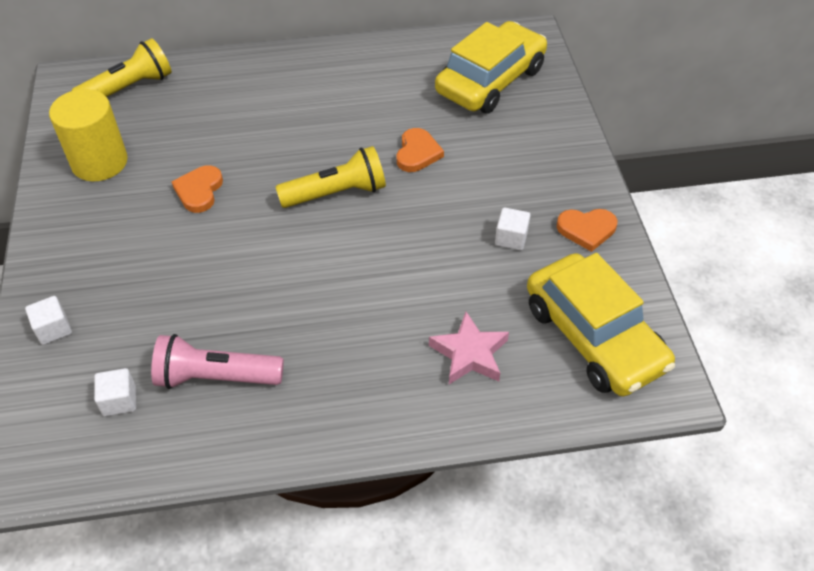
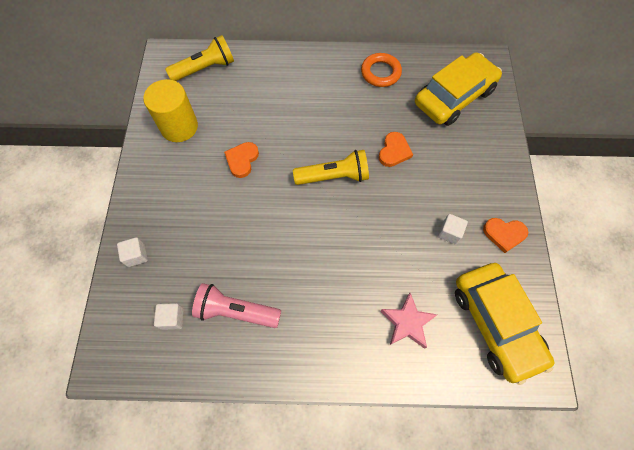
camera: 10 degrees right, 15 degrees up
none -> orange ring [361,53,402,87]

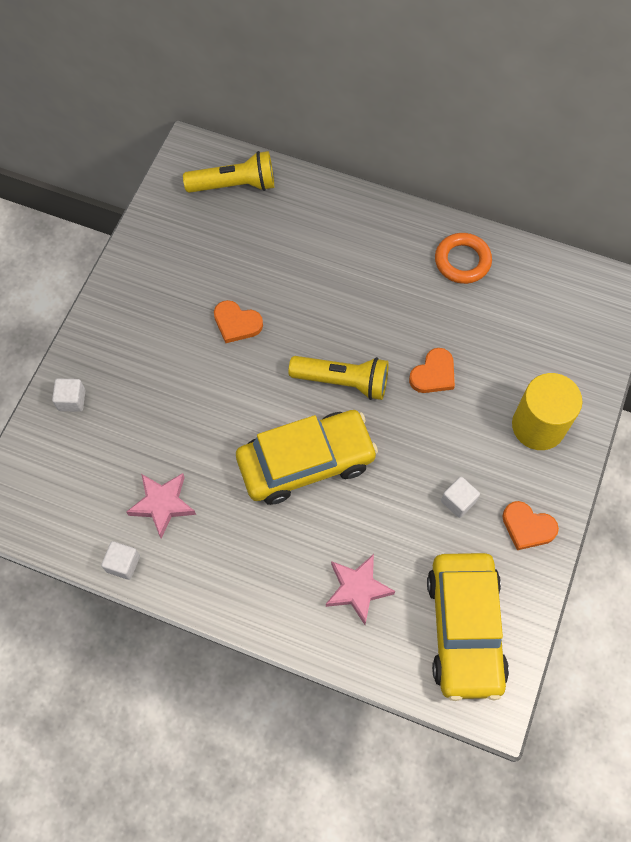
camera: 20 degrees right, 0 degrees up
yellow cylinder [143,79,198,142] -> yellow cylinder moved to [512,373,583,450]
white cube [154,303,184,330] -> white cube moved to [101,541,140,580]
pink flashlight [192,283,281,328] -> pink star [126,473,196,538]
orange heart [224,142,259,178] -> orange heart turned 105 degrees counterclockwise [214,300,263,343]
yellow car [415,52,502,126] -> yellow car moved to [236,410,378,505]

